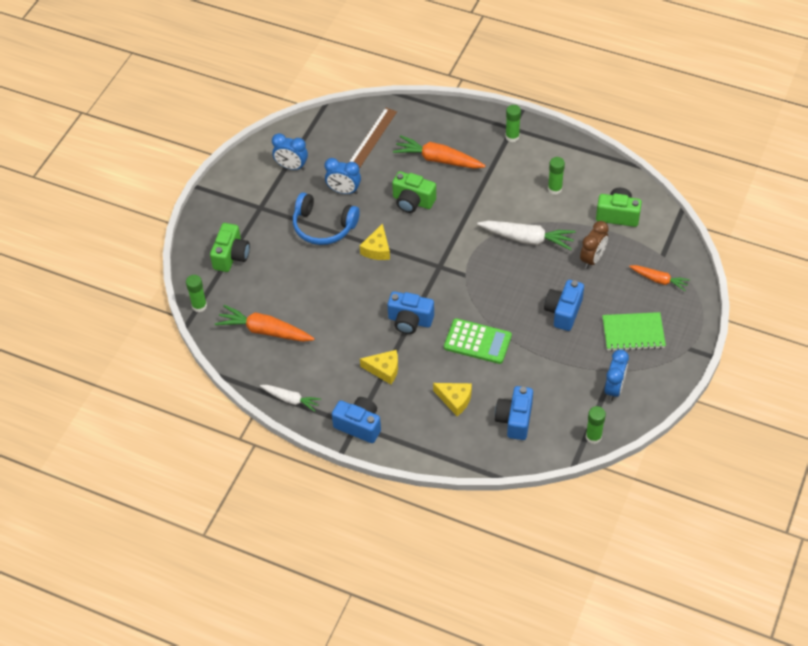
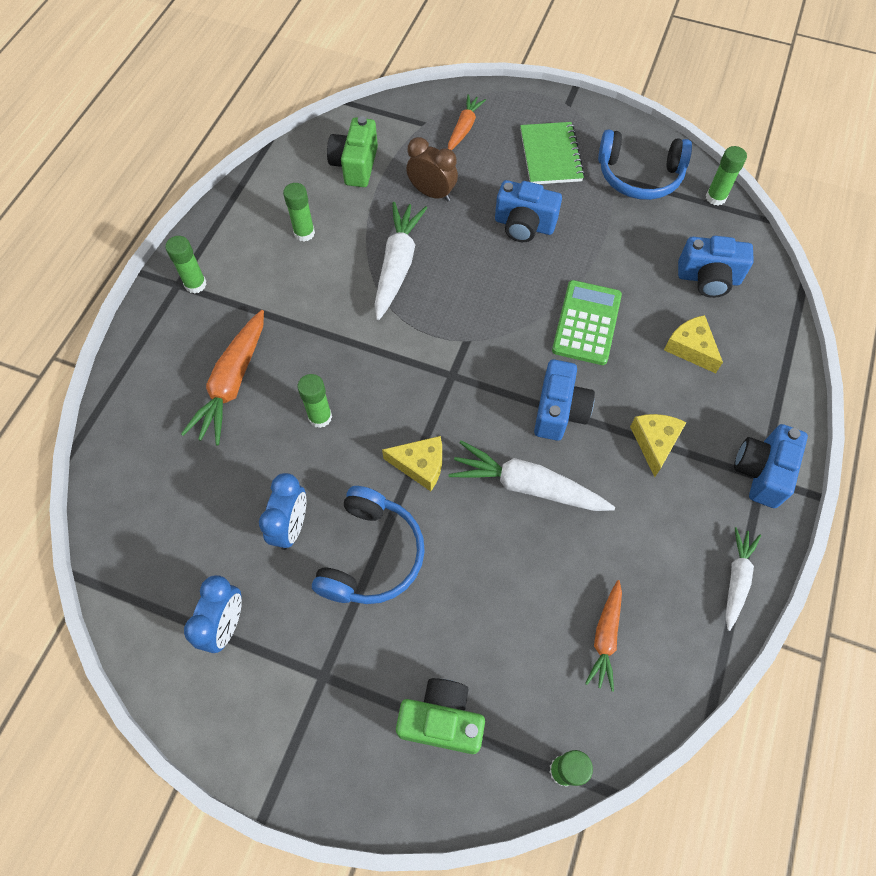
camera: 95 degrees left, 10 degrees up
orange carrot [215,305,315,342] -> orange carrot [585,580,622,692], size x0.61
brown ruler [349,108,397,168] -> none
green camera [392,171,436,213] -> green glue stick [297,374,332,428]
yellow cheese [433,383,472,416] -> yellow cheese turned 60 degrees counterclockwise [664,315,723,373]
blue clock [604,349,629,401] -> blue headphones [598,130,692,200]
none -> white carrot [448,440,615,511]

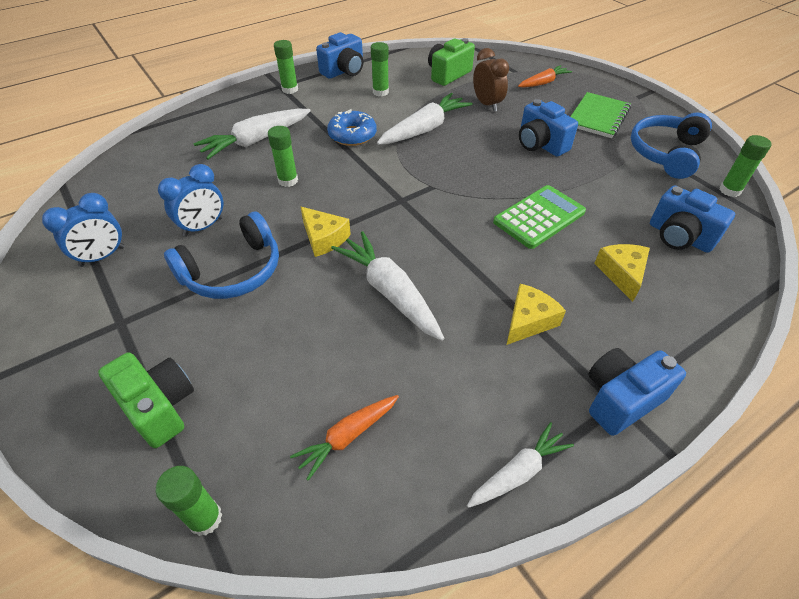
camera: 35 degrees right, 15 degrees down
orange carrot [181,310,264,445] -> white carrot [194,109,310,159]
blue camera [534,359,595,441] -> blue camera moved to [316,32,363,79]
blue headphones [598,130,692,200] -> blue headphones turned 75 degrees clockwise [631,112,712,179]
none -> blue donut [327,109,377,146]

